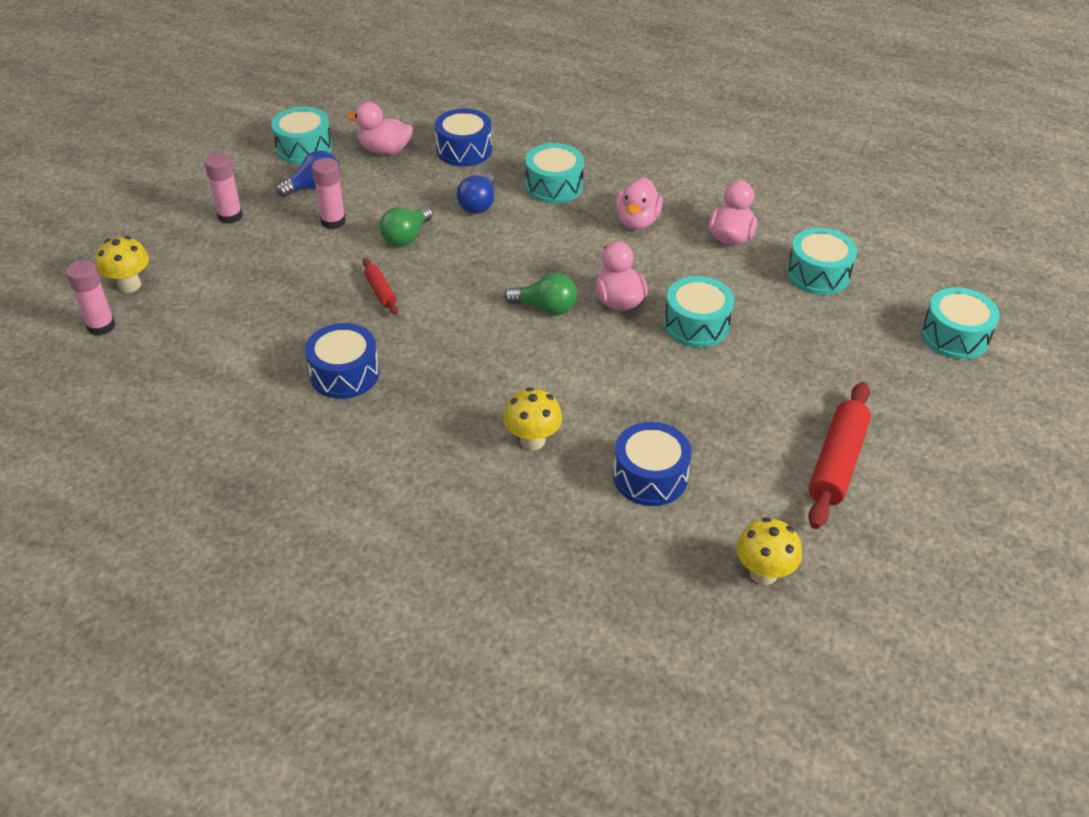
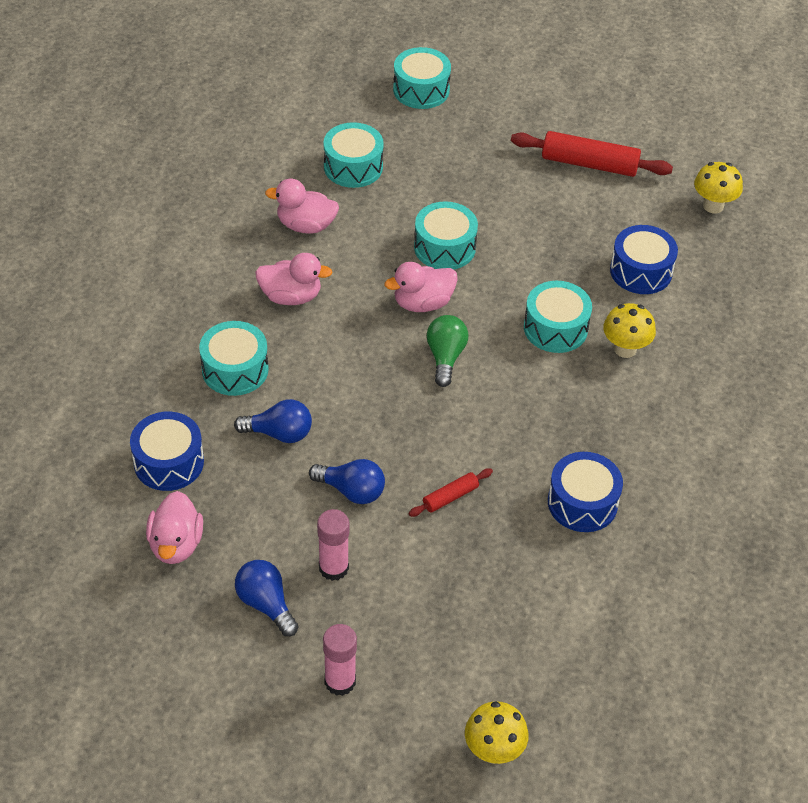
camera: 100 degrees left, 5 degrees up
pink glue stick [66,260,115,336] -> none
turquoise drum [271,107,332,164] -> turquoise drum moved to [524,281,592,353]
green light bulb [379,206,433,247] -> blue light bulb [309,459,385,504]

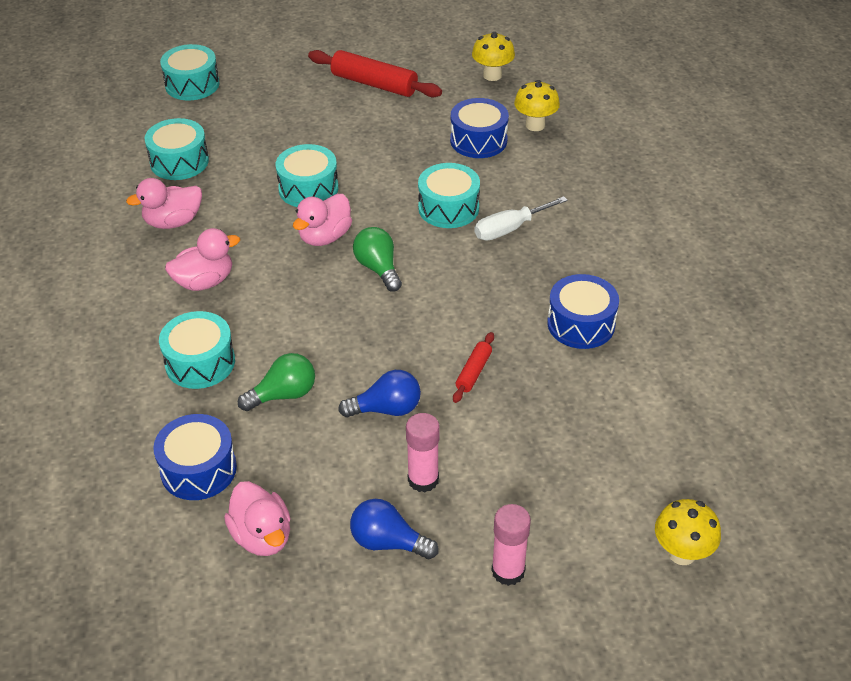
camera: 30 degrees left, 5 degrees down
blue light bulb [234,399,312,443] -> green light bulb [238,353,315,411]
red rolling pin [511,131,673,177] -> red rolling pin turned 45 degrees clockwise [308,50,442,97]
yellow mushroom [603,303,656,358] -> yellow mushroom moved to [514,80,560,131]
none -> white screwdriver [474,196,568,241]

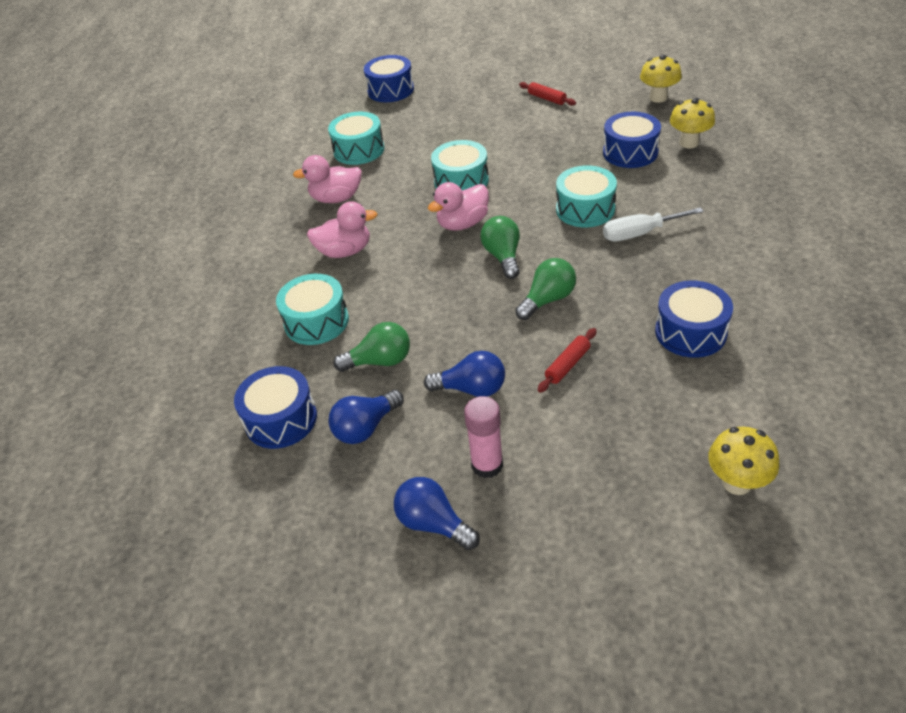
camera: 20 degrees right, 0 degrees up
turquoise drum [160,44,219,100] -> blue drum [364,55,414,102]
pink duck [224,481,291,556] -> none
red rolling pin [308,50,442,97] -> red rolling pin [519,82,576,105], size x0.51
pink glue stick [491,504,531,586] -> none
yellow mushroom [655,499,721,565] -> yellow mushroom moved to [708,427,779,495]
none -> blue light bulb [328,390,404,444]
none -> green light bulb [515,258,576,320]

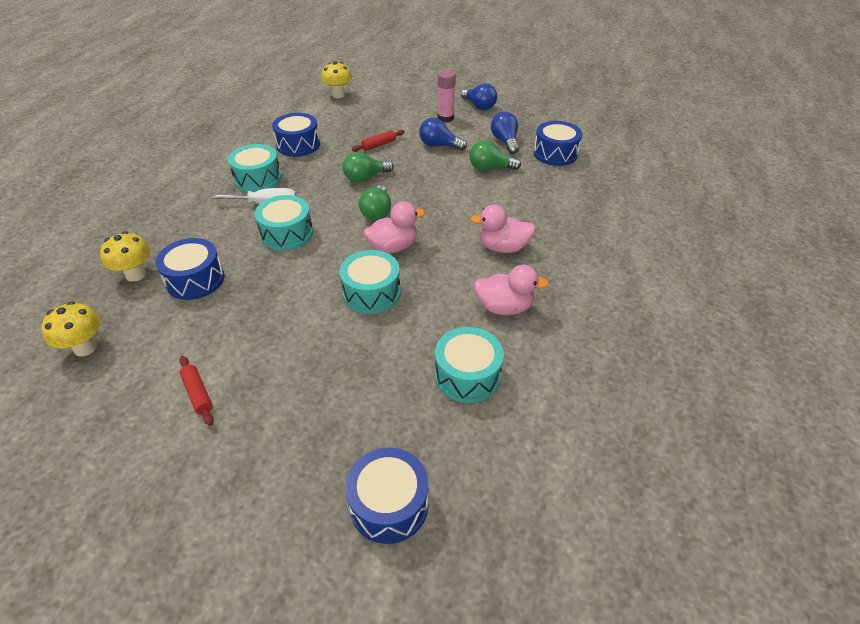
camera: 170 degrees left, 0 degrees up
turquoise drum [276,274,349,345] -> turquoise drum moved to [228,144,282,192]
blue light bulb [328,390,404,444] -> blue light bulb turned 75 degrees counterclockwise [491,112,519,154]

